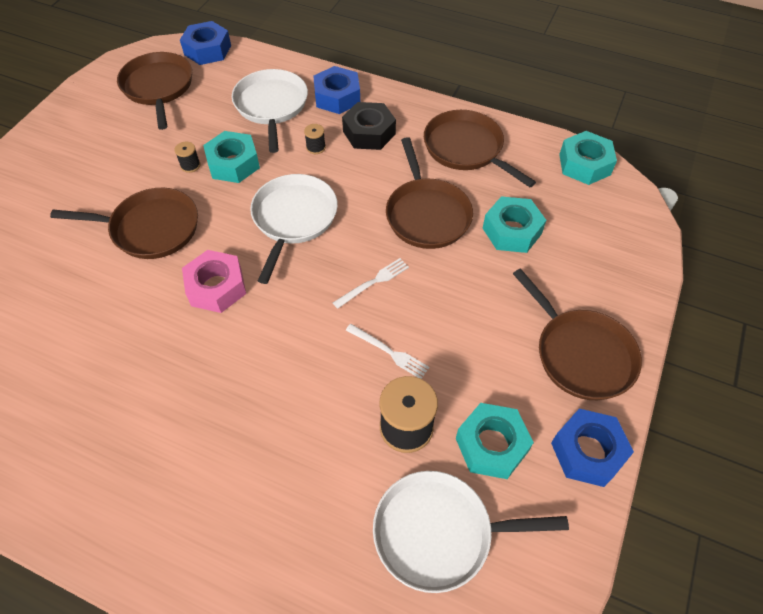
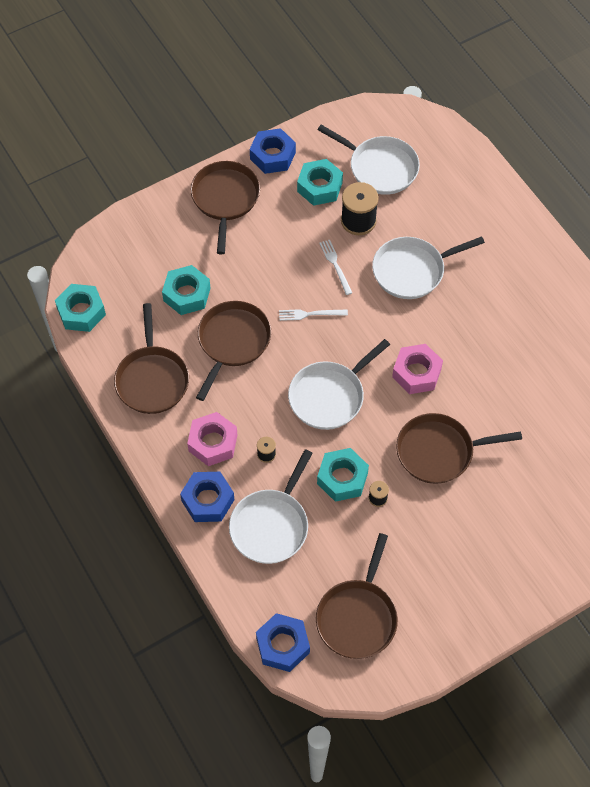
camera: 145 degrees left, 5 degrees up
brown pan [50,188,198,259] -> brown pan turned 45 degrees counterclockwise [396,413,522,484]
black nut [342,102,396,150] -> pink nut [187,412,237,466]
none -> white pan [372,236,485,299]

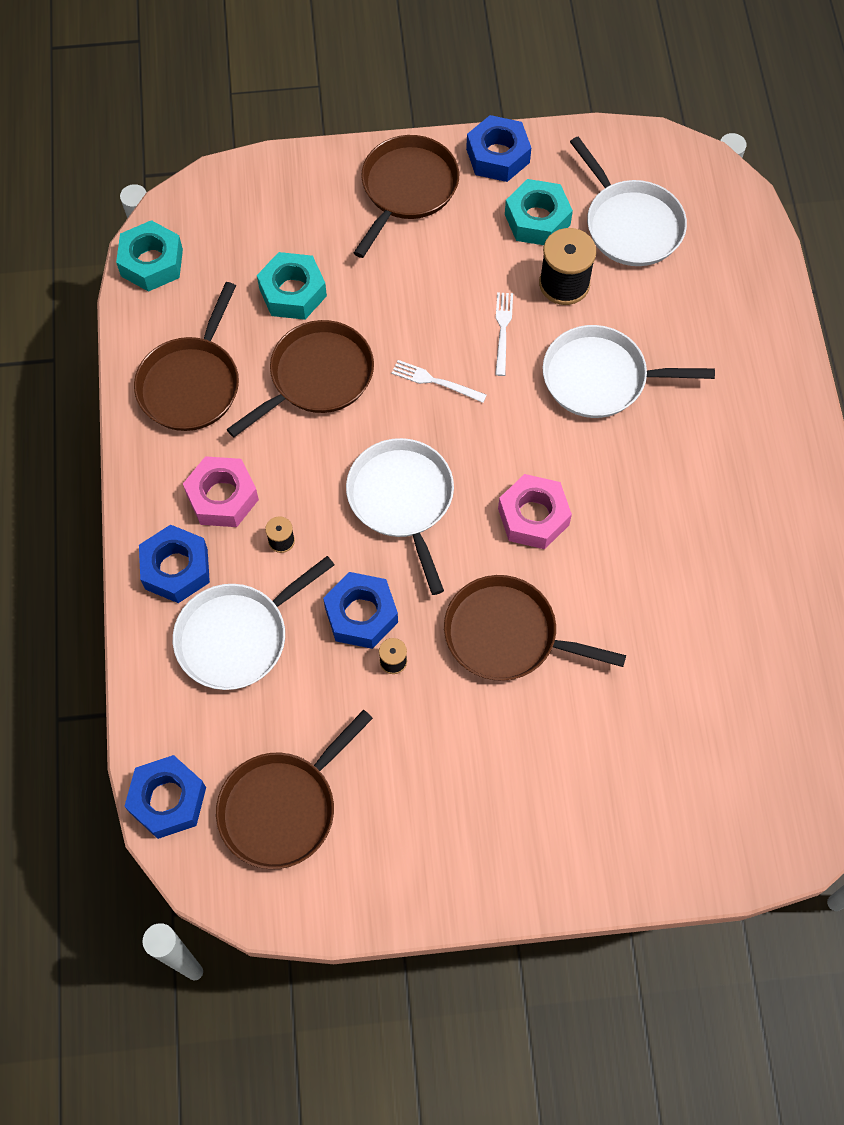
camera: 25 degrees right, 5 degrees up
white pan [288,339,390,430] -> white pan turned 90 degrees clockwise [346,438,454,595]
turquoise nut [317,448,369,502] -> blue nut [323,572,398,649]

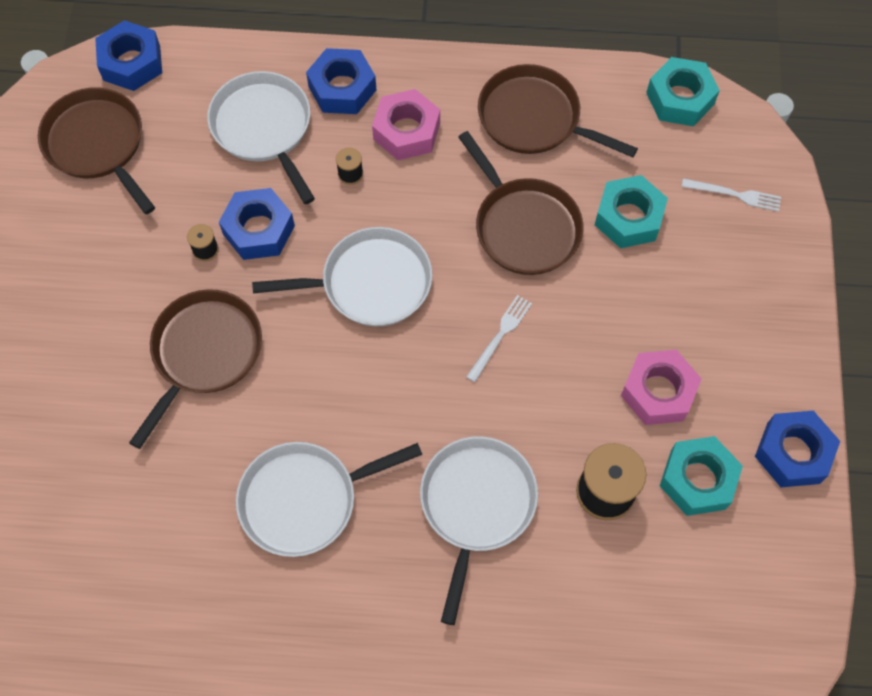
camera: 100 degrees right, 0 degrees up
brown pan [354,135,459,258] -> none
white fork [495,292,513,376] -> white fork moved to [682,178,781,212]
pink nut [498,474,572,549] -> pink nut moved to [621,350,702,425]
white pan [570,137,687,266] -> white pan moved to [236,442,422,557]

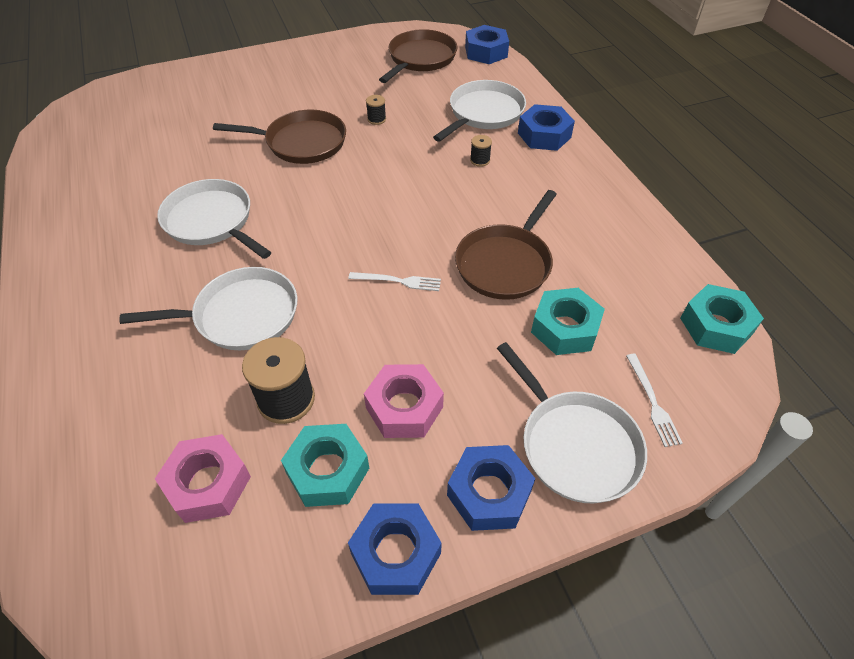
camera: 65 degrees right, 15 degrees down
blue nut [219,188,295,260] -> blue nut moved to [447,445,536,531]
white pan [252,227,432,327] -> white pan moved to [497,342,647,503]
pink nut [372,89,440,160] -> pink nut moved to [155,434,251,523]
brown pan [478,64,638,157] -> none

